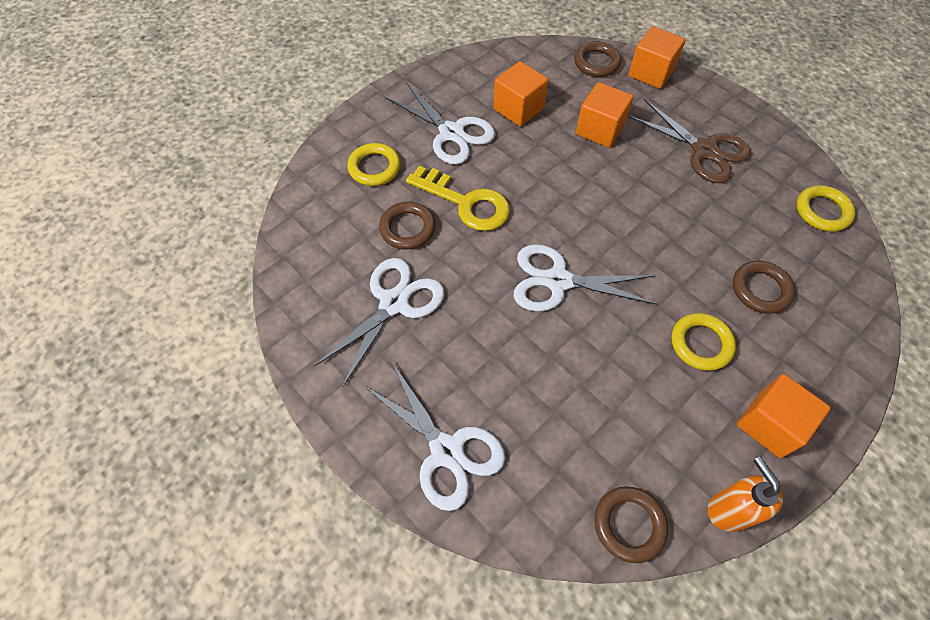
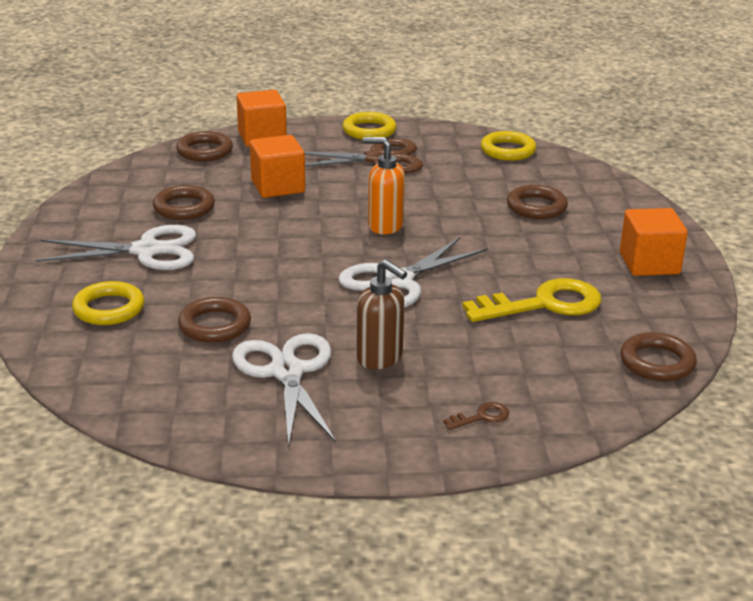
camera: 50 degrees left, 30 degrees down
white scissors [363,362,505,511] -> brown key [443,402,509,430]
yellow key [406,166,510,231] -> yellow key moved to [462,278,601,322]
orange cube [493,61,549,127] -> brown ring [153,185,215,220]
yellow ring [671,313,736,371] -> yellow ring moved to [343,112,396,140]
orange soap dispenser [708,457,783,532] -> orange soap dispenser moved to [363,137,405,234]
none -> brown soap dispenser [356,259,407,369]

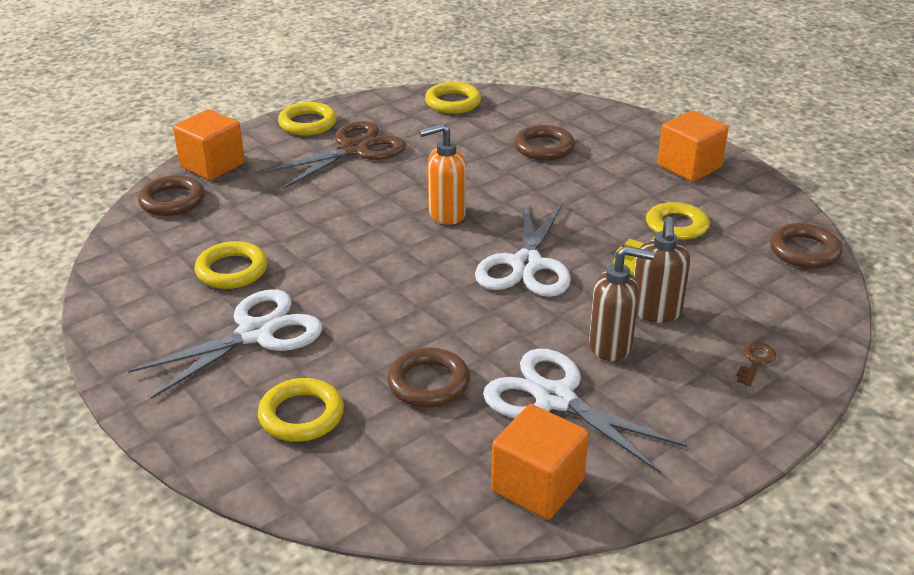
camera: 35 degrees left, 5 degrees up
brown ring [153,185,215,220] -> yellow ring [195,241,268,289]
orange cube [250,135,305,198] -> orange cube moved to [491,404,589,520]
none -> brown soap dispenser [634,216,691,323]

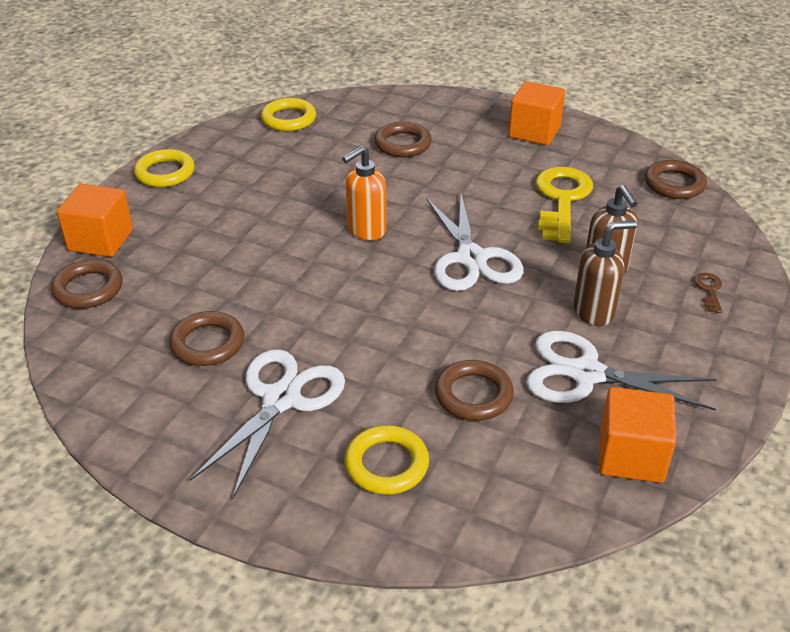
camera: 25 degrees left, 5 degrees up
yellow ring [195,241,268,289] -> brown ring [169,311,244,366]
brown scissors [261,121,406,189] -> none

